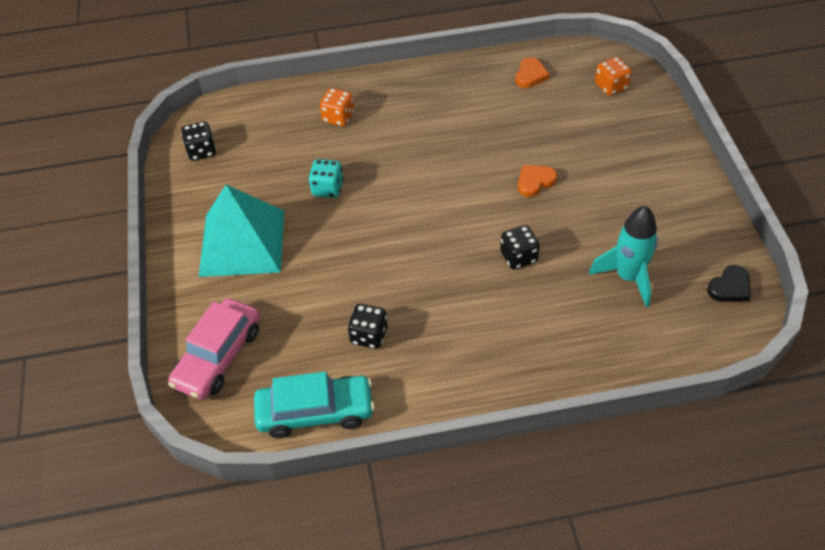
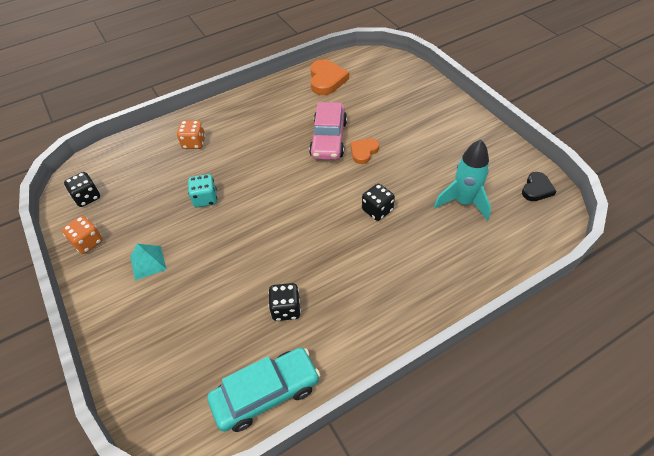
camera: 20 degrees left, 0 degrees up
pink car [168,298,260,400] -> pink car moved to [309,102,347,160]
turquoise pyramid [199,185,284,277] -> turquoise pyramid [130,244,167,281], size x0.45
orange heart [515,57,550,88] -> orange heart [310,59,349,95], size x1.61
orange dice [595,57,632,96] -> orange dice moved to [62,216,103,254]

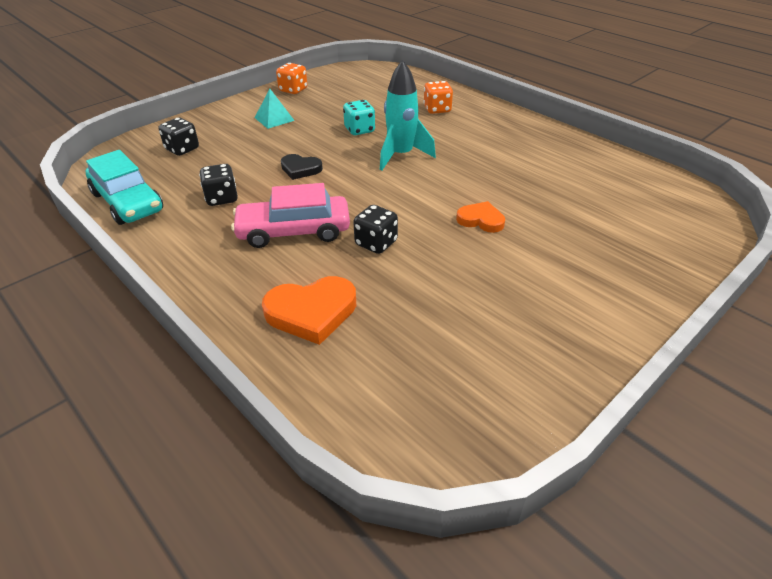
camera: 75 degrees right, 10 degrees down
black dice [64,172,100,207] -> black dice moved to [158,118,199,156]
pink car [309,102,347,160] -> pink car moved to [231,183,350,248]
orange heart [310,59,349,95] -> orange heart moved to [262,276,356,345]
turquoise rocket [434,139,491,221] -> turquoise rocket moved to [380,60,436,171]
black heart [522,172,556,201] -> black heart moved to [281,154,323,180]

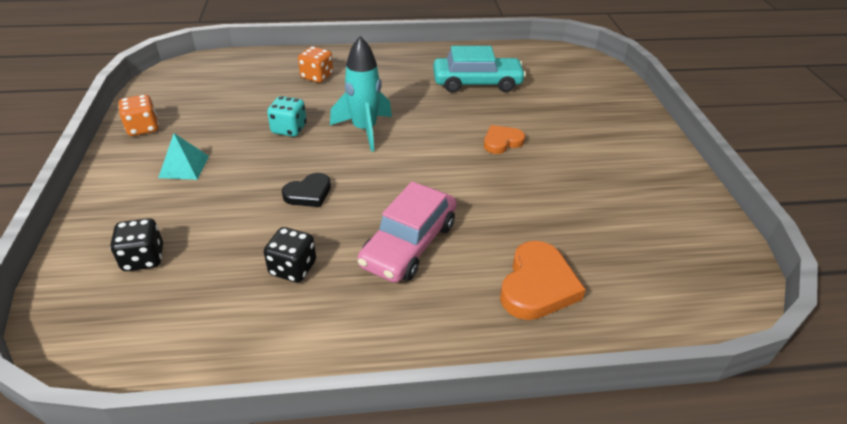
camera: 55 degrees left, 0 degrees up
turquoise car [85,150,163,225] -> turquoise car moved to [433,46,526,93]
black dice [353,205,398,254] -> none

